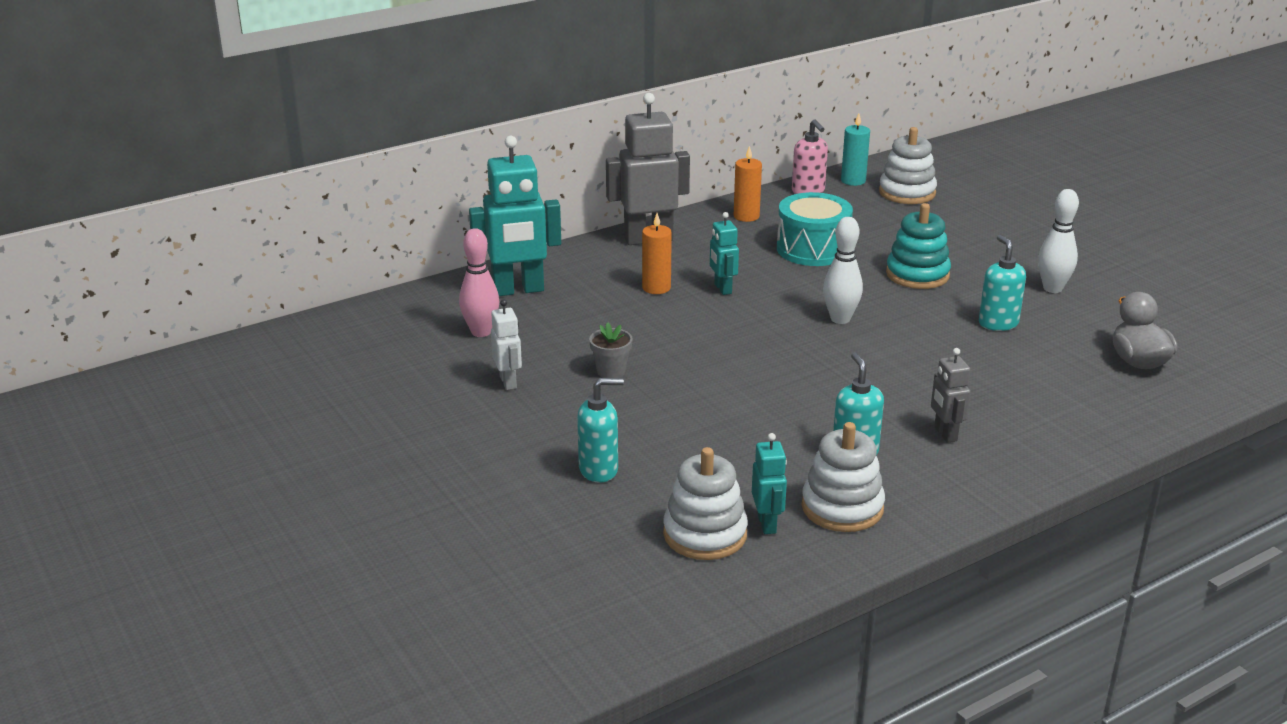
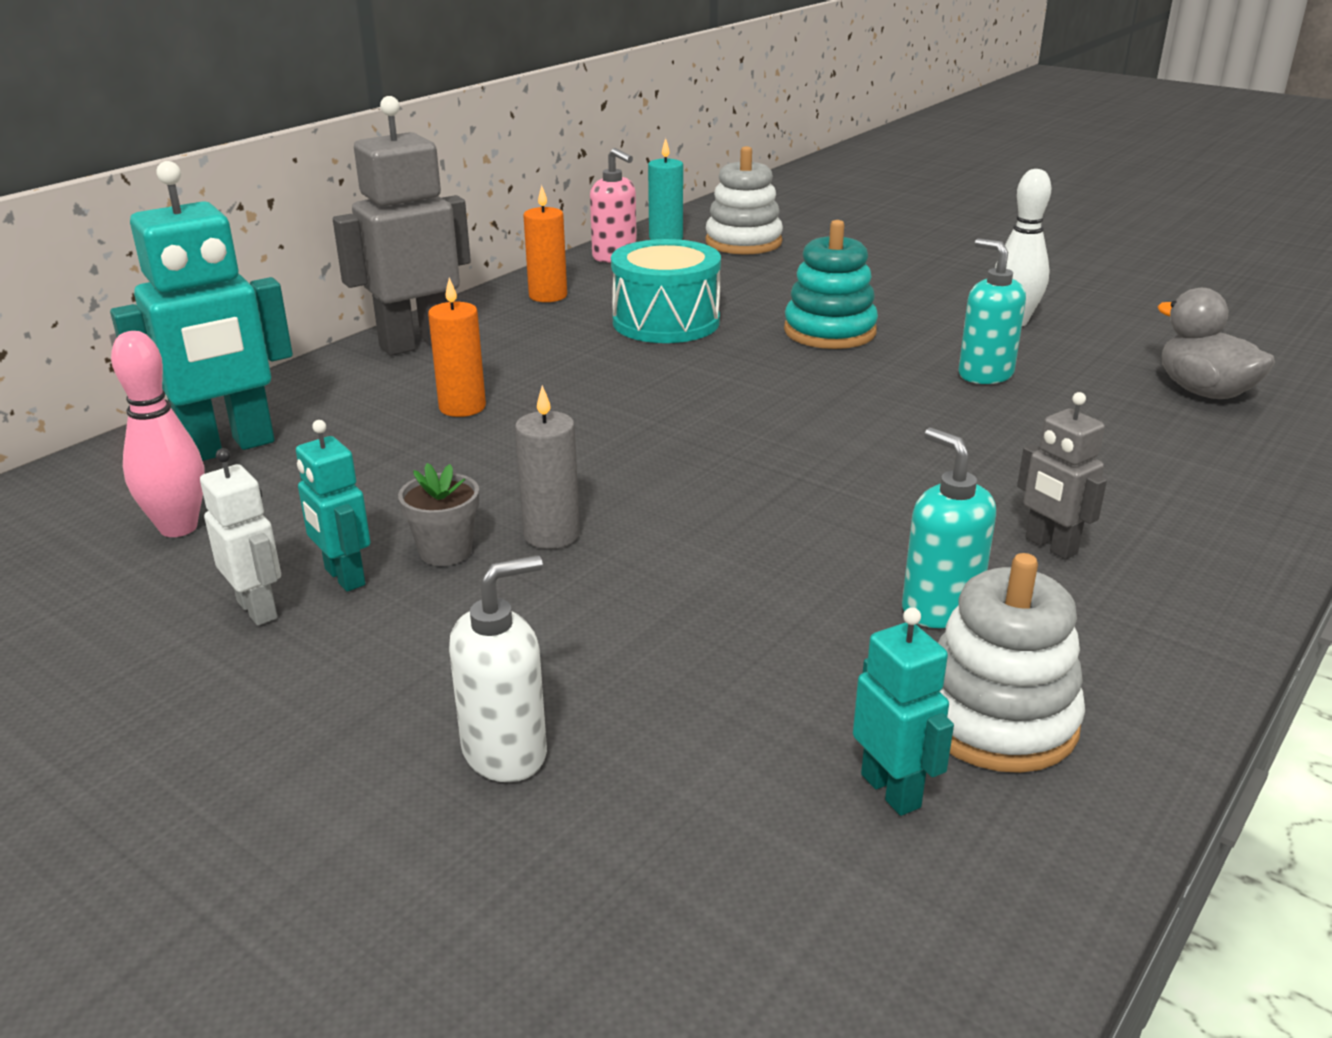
camera: 20 degrees left, 0 degrees up
turquoise soap dispenser [577,378,624,483] -> white soap dispenser [449,555,547,782]
white stacking toy [663,447,748,560] -> none
turquoise robot [710,212,739,295] -> turquoise robot moved to [296,420,371,592]
white bowling pin [823,217,863,324] -> none
none -> grey candle [515,385,580,549]

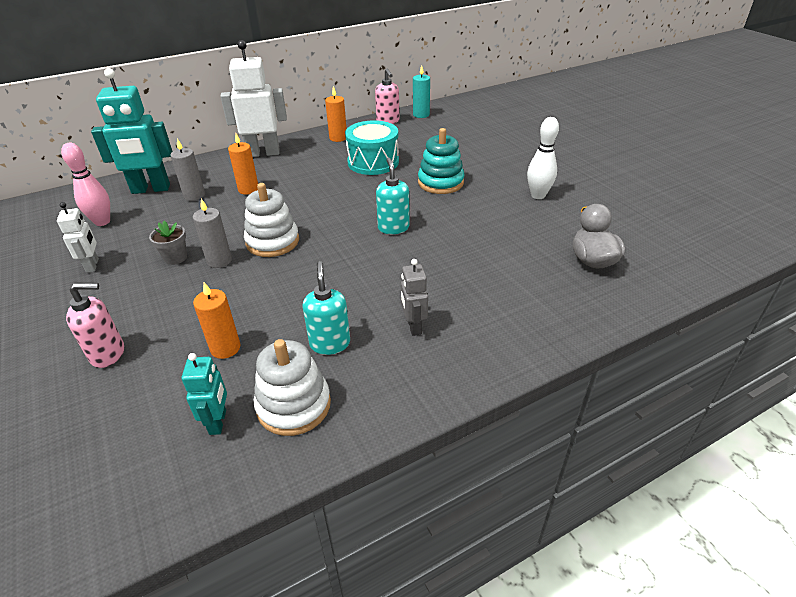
camera: 25 degrees right, 10 degrees up
turquoise robot [296,420,371,592] -> none
grey robot [333,96,471,356] -> white robot [220,40,287,157]
white soap dispenser [449,555,547,782] -> pink soap dispenser [66,283,124,368]
white stacking toy [705,146,783,255] -> white stacking toy moved to [244,183,299,257]
turquoise soap dispenser [958,238,1026,384] -> turquoise soap dispenser moved to [376,158,410,234]
none -> grey candle [170,139,205,201]
none -> orange candle [193,282,240,359]

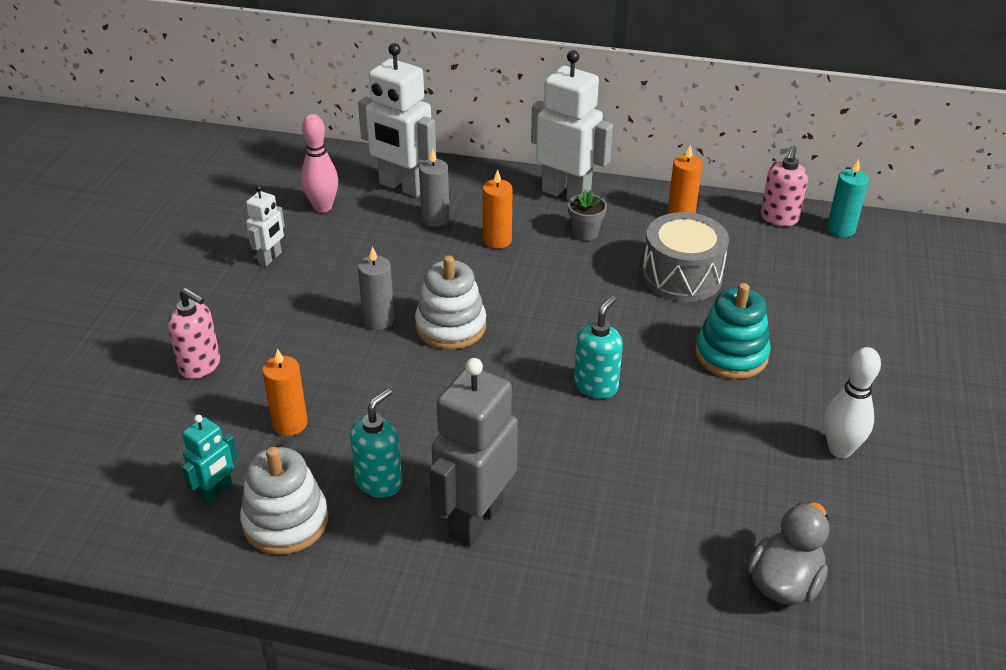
camera: 40 degrees right, 0 degrees up
turquoise robot [91,68,173,194] -> white robot [358,43,436,197]
grey flower pot [149,221,187,265] -> grey flower pot moved to [568,189,607,241]
turquoise drum [345,120,399,175] -> grey drum [642,212,729,302]
grey robot [401,259,428,336] -> grey robot [430,358,518,546], size x1.95

